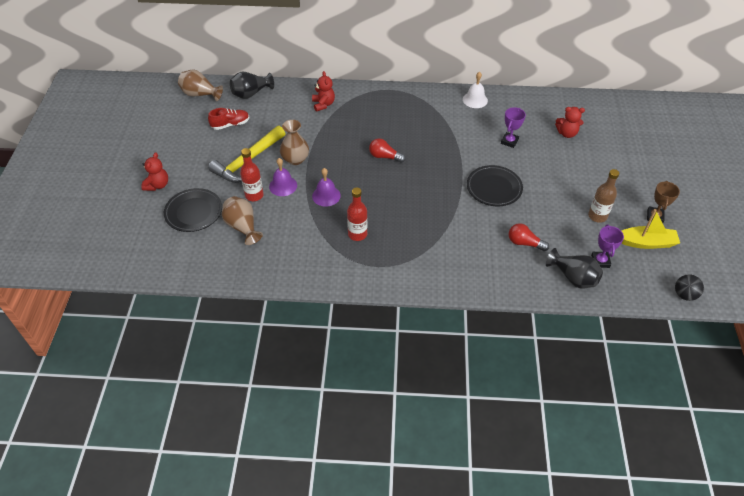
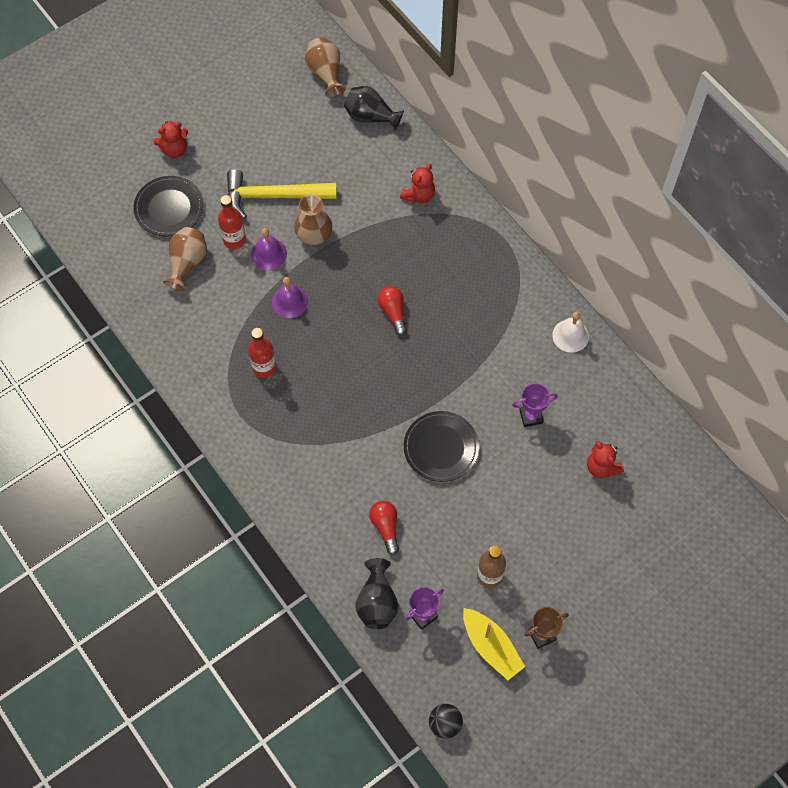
camera: 50 degrees right, 15 degrees up
red shoe [208,108,249,130] -> none

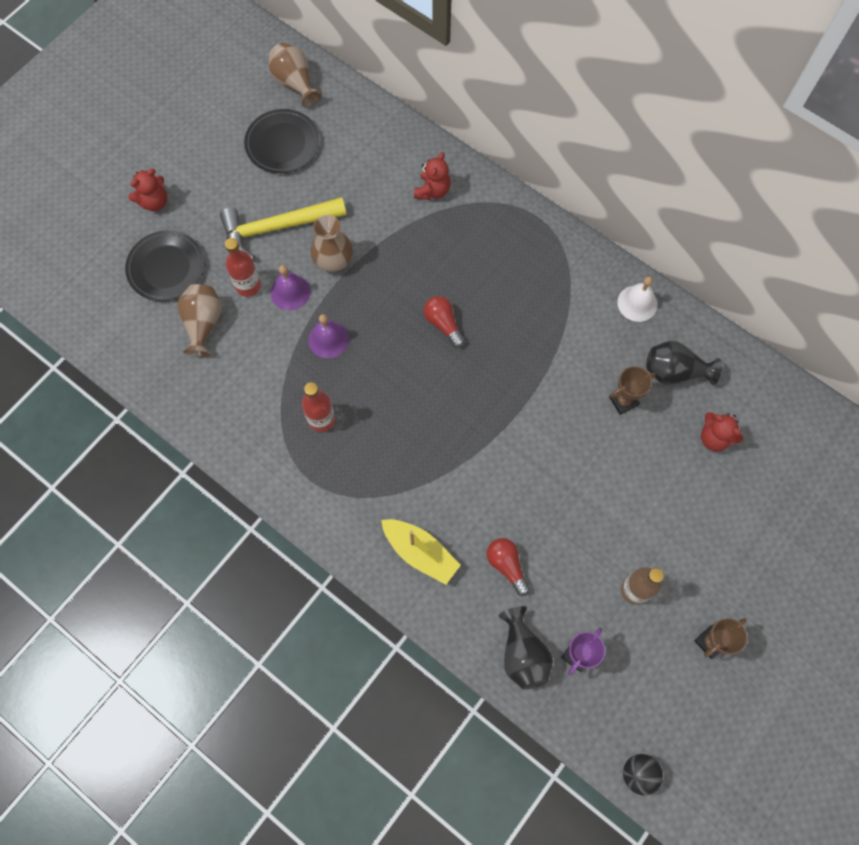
camera: 15 degrees left, 5 degrees up
black vase [344,86,404,131] -> black vase moved to [646,341,722,385]
black plate [404,411,479,482] -> black plate moved to [244,109,319,173]
yellow boat [463,608,525,680] -> yellow boat moved to [381,519,461,585]
purple trophy [512,383,558,427] -> brown trophy [609,366,656,415]

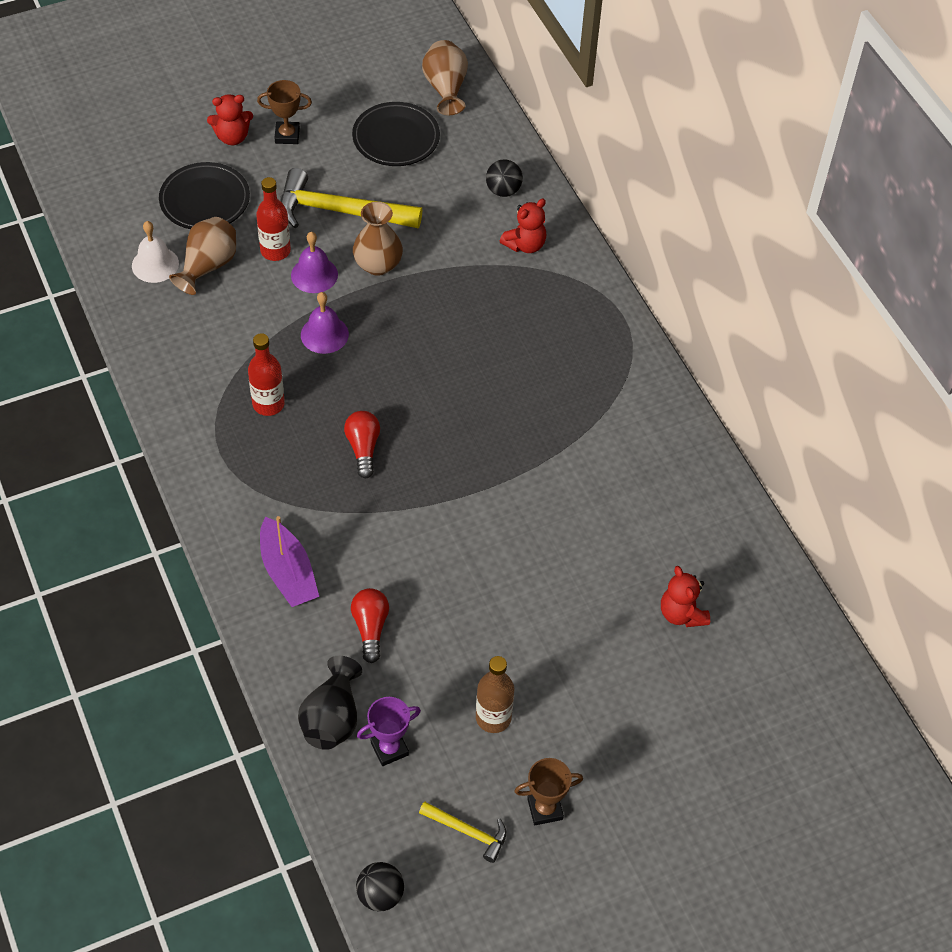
camera: 25 degrees right, 15 degrees down
yellow boat [381,519,461,585] -> purple boat [260,516,319,607]
red light bulb [424,296,465,348] -> red light bulb moved to [344,411,380,478]
brown trophy [609,366,656,415] -> brown trophy moved to [257,80,312,144]
white bell [617,276,658,322] -> white bell moved to [132,221,179,283]
black vase [646,341,722,385] -> none
none -> yellow hammer [419,801,506,863]
none -> black ball [486,159,523,197]

